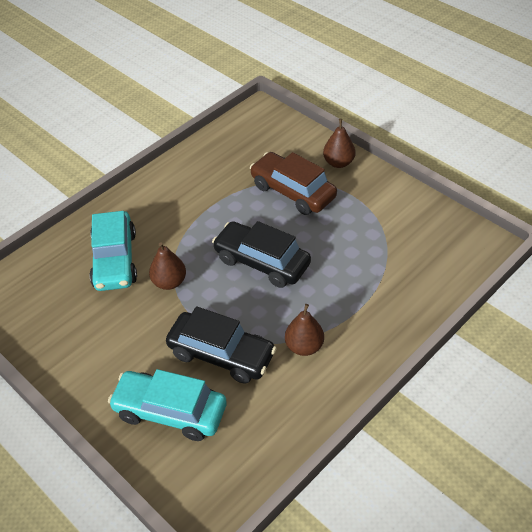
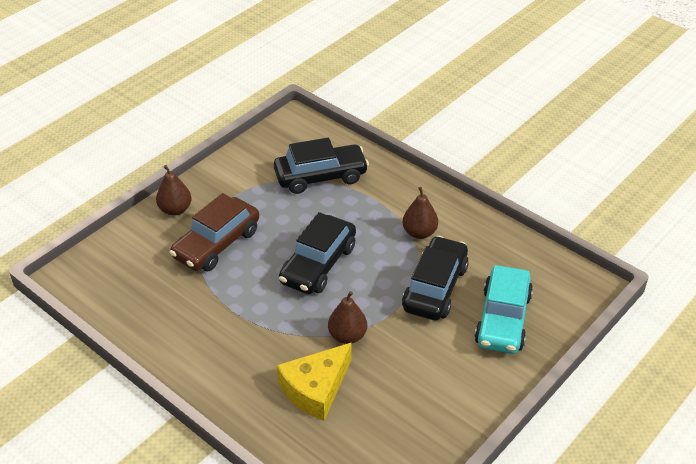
camera: 95 degrees left, 5 degrees down
turquoise car [89,211,137,291] -> yellow cheese [277,342,352,421]
none -> black car [274,138,369,194]

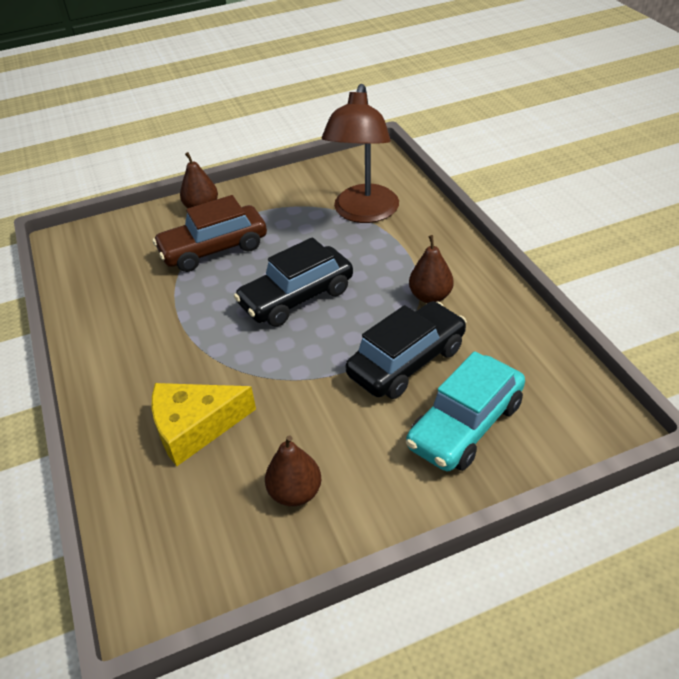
camera: 30 degrees right, 0 degrees up
black car [274,138,369,194] -> brown lamp [322,84,399,223]
brown pear [328,291,367,344] -> brown pear moved to [265,435,321,506]

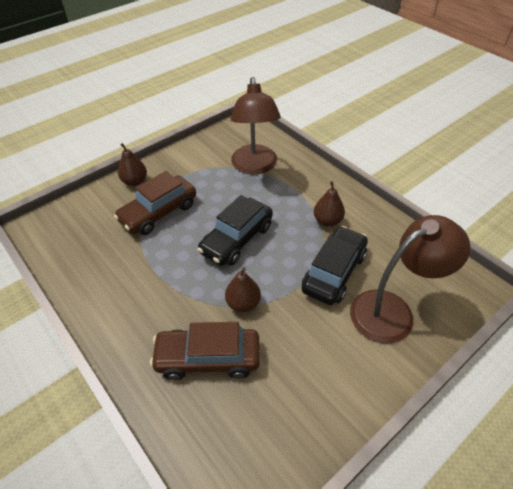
camera: 20 degrees left, 5 degrees up
yellow cheese [151,383,256,466] -> brown car [150,322,260,380]
brown pear [265,435,321,506] -> brown pear moved to [225,267,261,312]
turquoise car [406,351,525,471] -> brown lamp [350,215,470,344]

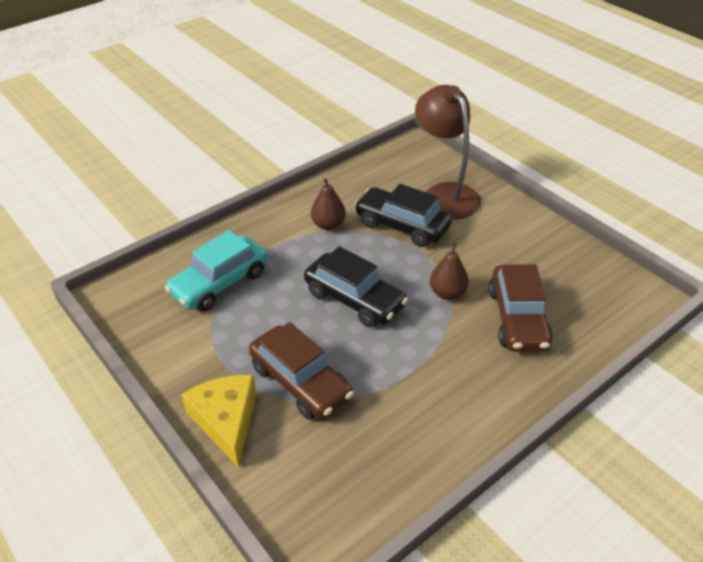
camera: 90 degrees left, 5 degrees down
brown pear [118,143,147,186] -> yellow cheese [181,375,256,468]
brown lamp [231,77,281,174] -> turquoise car [165,230,267,311]

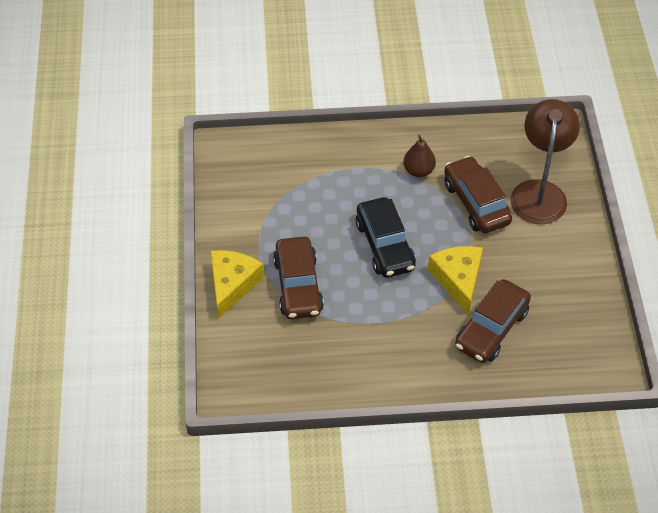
camera: 35 degrees right, 10 degrees up
turquoise car [165,230,267,311] -> none
black car [354,184,452,247] -> brown car [444,156,512,233]
brown pear [430,242,469,300] -> yellow cheese [428,246,483,315]

